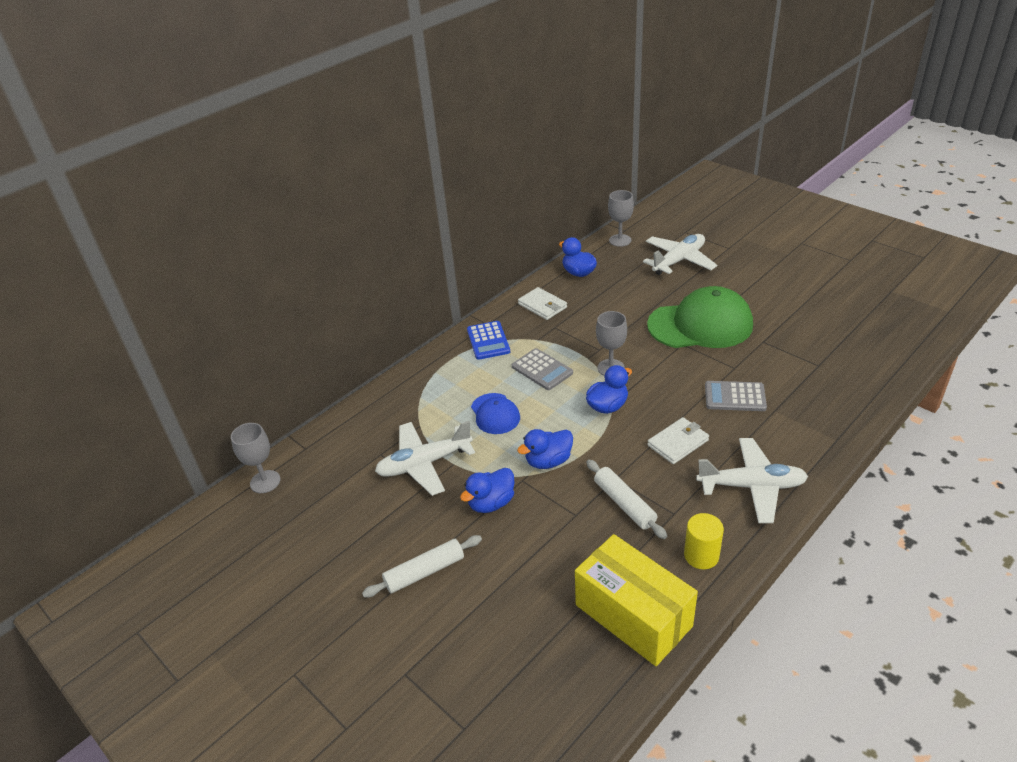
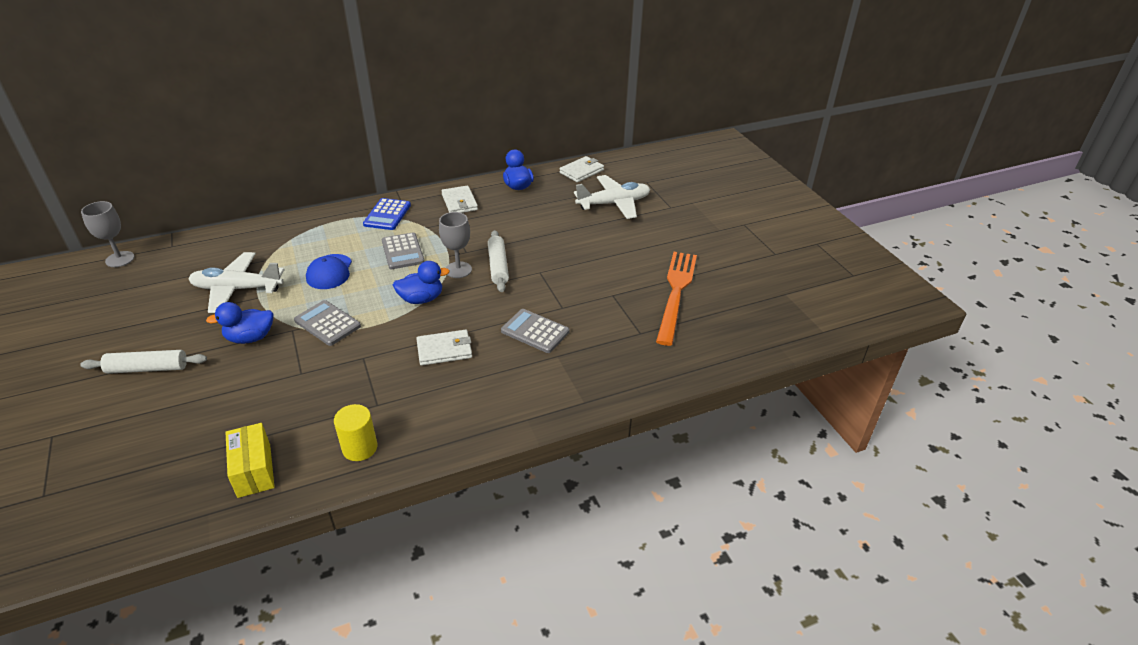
camera: 20 degrees right, 0 degrees up
blue duck [517,429,573,469] -> grey calculator [294,300,361,346]
yellow box [575,534,698,666] -> yellow box [226,423,275,498], size x0.59
white rolling pin [586,459,667,539] -> white rolling pin moved to [488,230,509,292]
grey goblet [608,190,634,247] -> white wallet [559,156,604,182]
green cap [647,286,753,348] -> none
white plane [696,438,808,523] -> none
none -> orange fork [656,252,697,346]

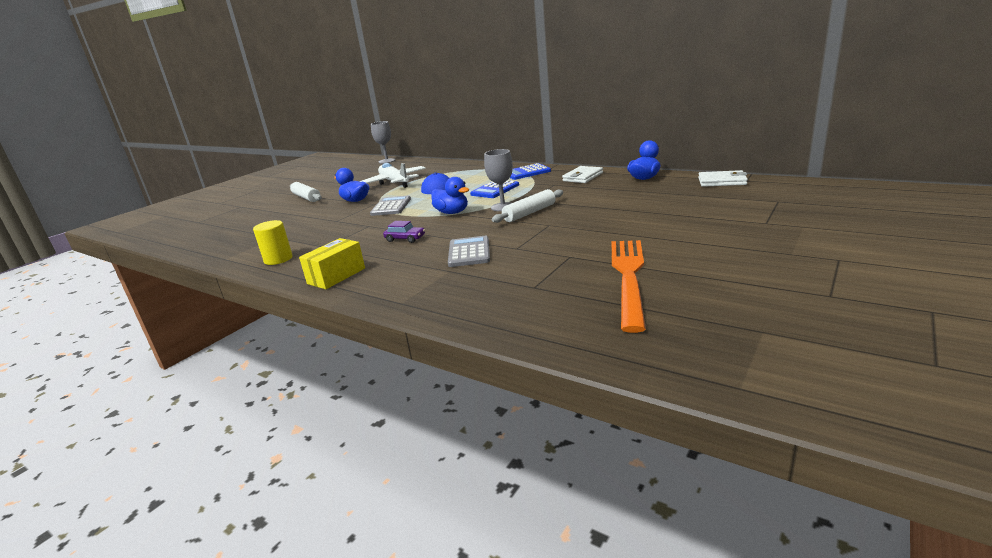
camera: 60 degrees right, 15 degrees down
yellow box [226,423,275,498] -> yellow box moved to [299,238,365,289]
grey calculator [382,232,425,269] -> blue calculator [470,180,519,198]
white wallet [416,330,472,366] -> purple car [383,221,425,243]
white plane [574,175,650,219] -> none
orange fork [656,252,697,346] -> orange fork turned 60 degrees counterclockwise [611,240,646,333]

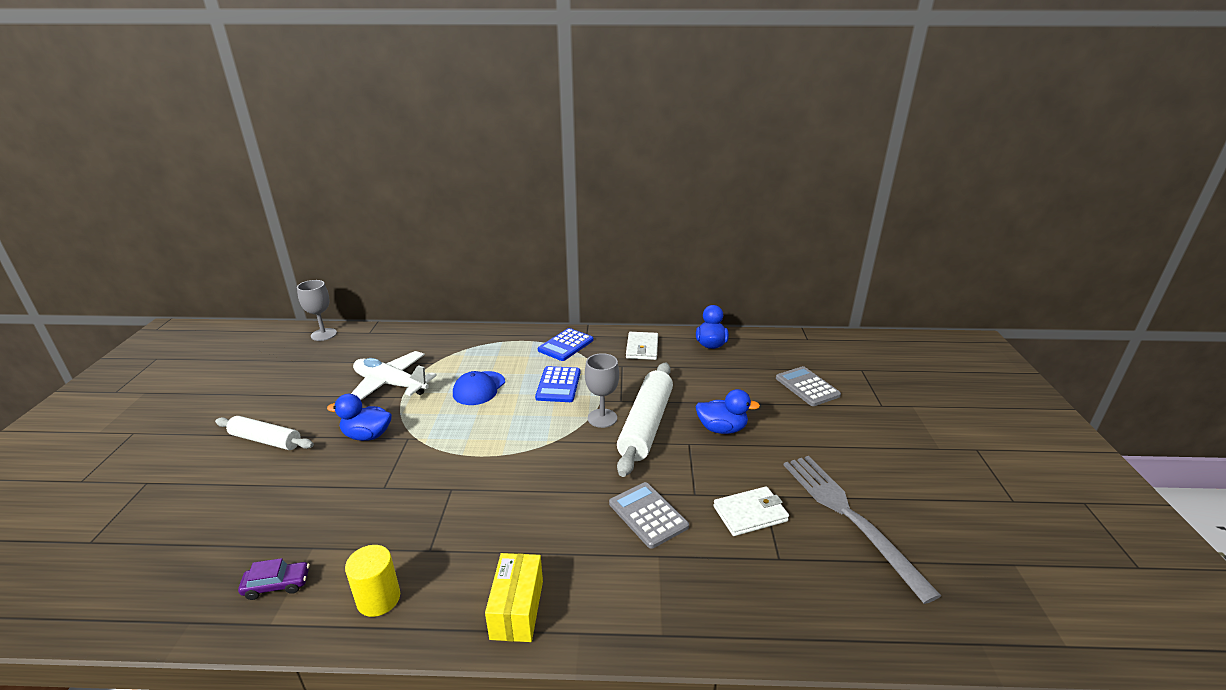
camera: 35 degrees left, 5 degrees up
grey calculator [370,195,411,216] -> grey calculator moved to [776,366,841,406]
purple car [383,221,425,243] -> purple car moved to [238,558,309,600]
blue duck [431,177,469,214] -> blue duck moved to [695,389,760,434]
white rolling pin [492,189,563,223] -> white rolling pin [617,362,673,477], size x1.59
orange fork [611,240,646,333] -> grey fork [784,456,941,604]
white wallet [698,170,748,187] -> white wallet moved to [713,486,789,536]

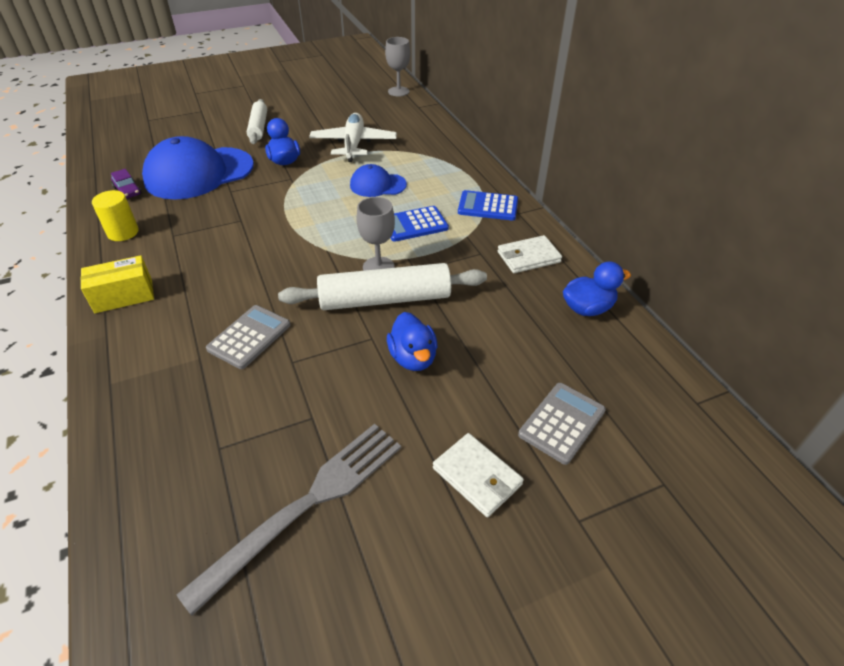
camera: 65 degrees right, 15 degrees up
white wallet [713,486,789,536] -> white wallet moved to [433,433,524,517]
none -> blue cap [142,136,254,199]

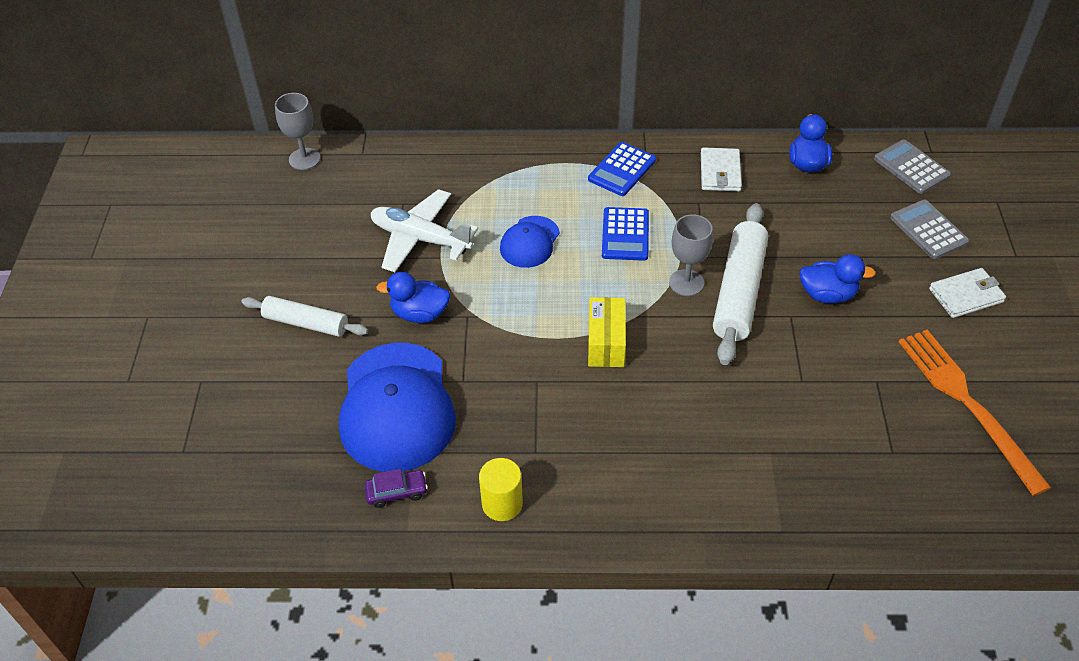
camera: 65 degrees left, 5 degrees up
yellow box [81,255,154,313] -> yellow box moved to [588,297,626,367]
grey fork [177,424,401,616] -> orange fork [898,330,1051,496]
grey calculator [206,305,291,369] -> grey calculator moved to [874,140,951,194]

